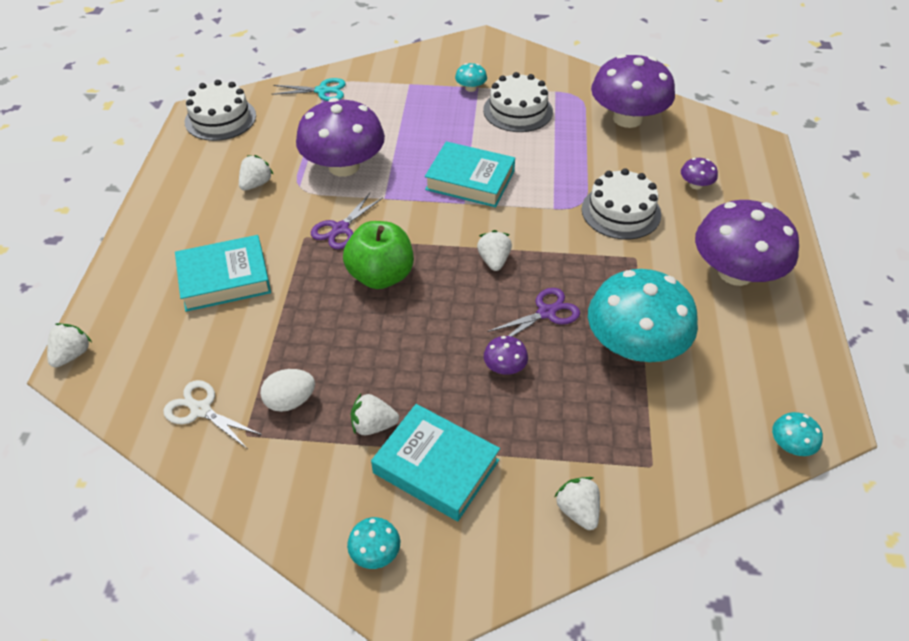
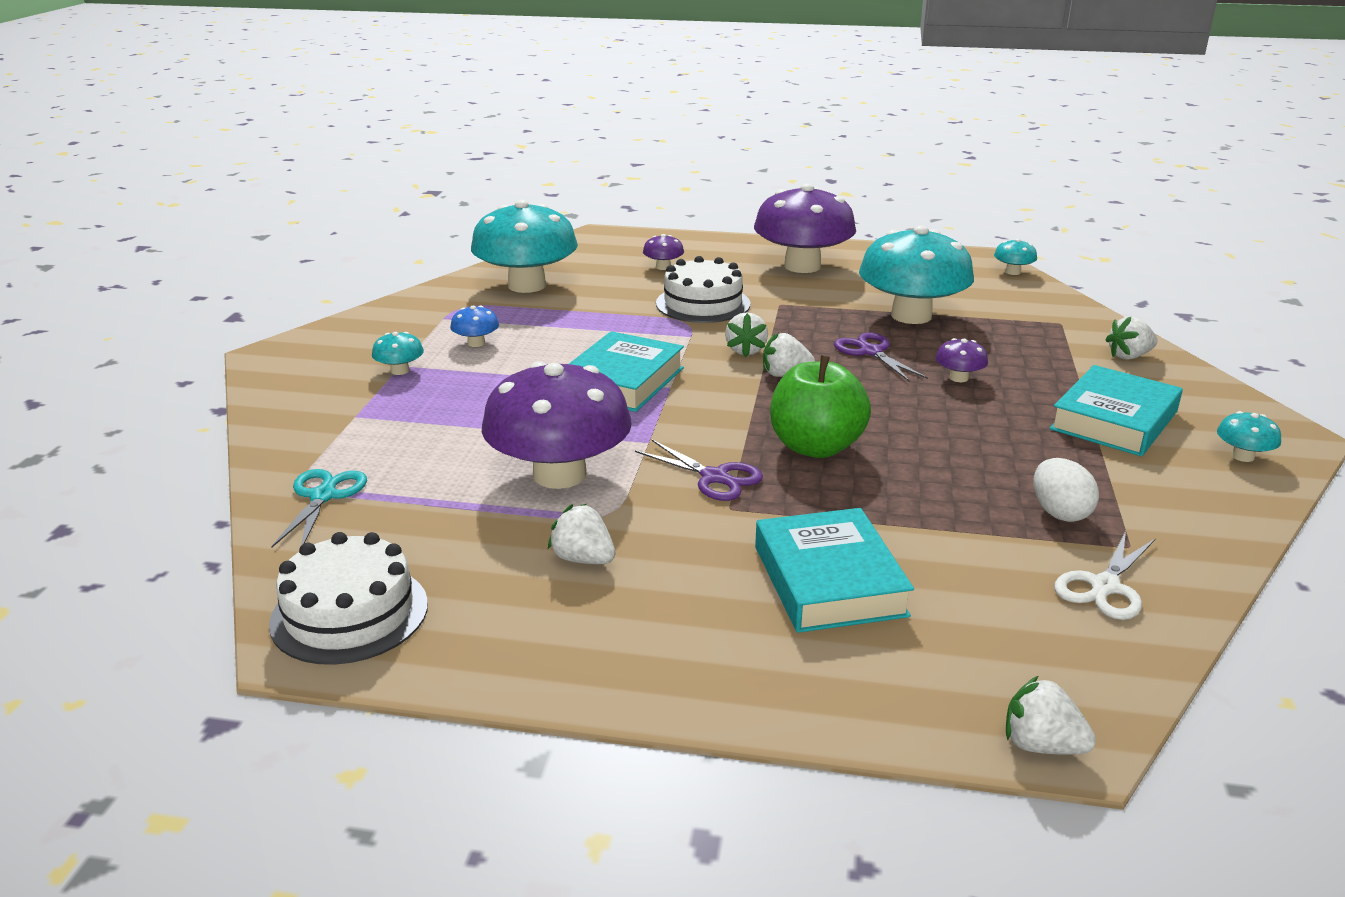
camera: 85 degrees left, 20 degrees down
white strawberry [351,393,399,435] -> white strawberry moved to [725,312,768,357]
white cake [483,72,553,132] -> blue mushroom [450,306,499,347]
purple mushroom [591,54,675,128] -> turquoise mushroom [471,200,578,293]

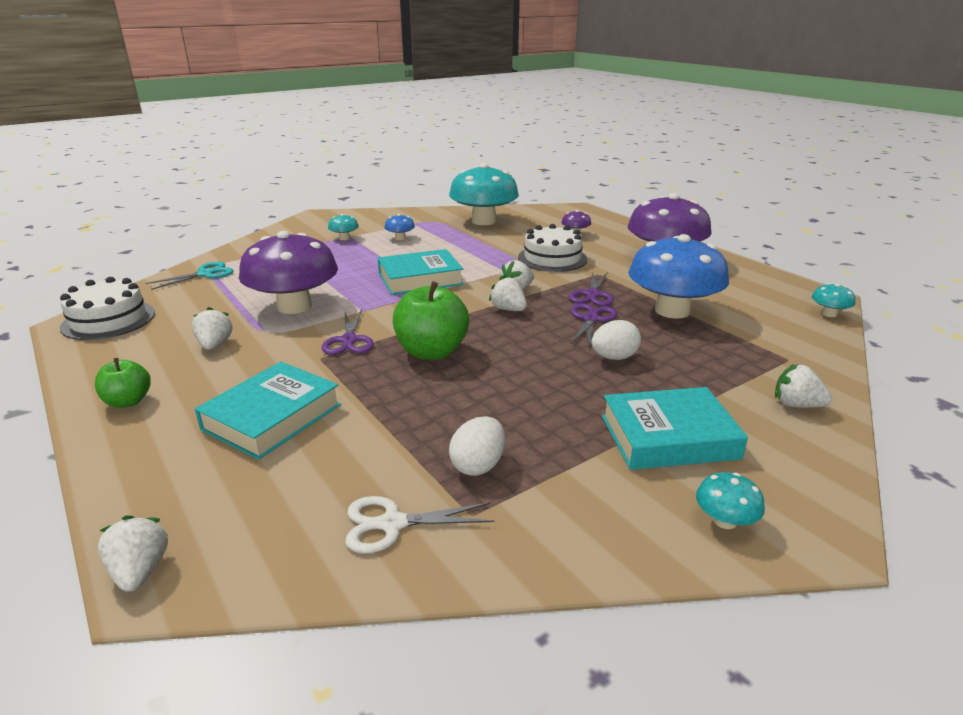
camera: 45 degrees right, 0 degrees up
turquoise mushroom [859,225,974,324] -> blue mushroom [628,234,729,319]
purple mushroom [935,338,988,382] -> white egg [592,320,641,360]
none -> green apple [95,358,151,408]
none -> purple scissors [569,272,614,306]

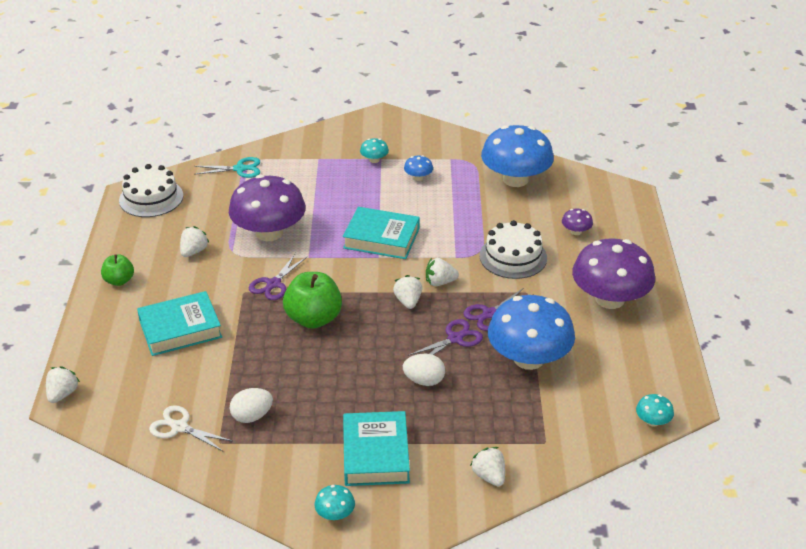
camera: 35 degrees right, 10 degrees up
turquoise mushroom [449,163,519,225] -> blue mushroom [481,125,554,187]
turquoise book [602,387,748,470] -> turquoise book turned 60 degrees clockwise [343,411,410,486]

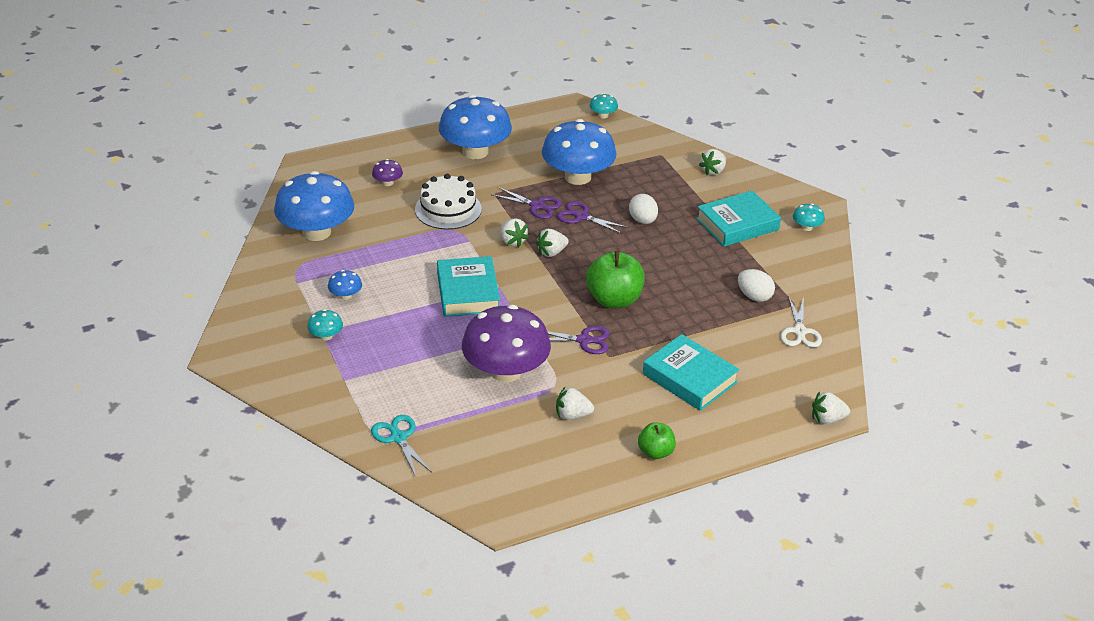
camera: 115 degrees left, 0 degrees up
white cake [119,164,183,217] -> none
purple mushroom [572,238,655,309] -> blue mushroom [439,95,512,159]

